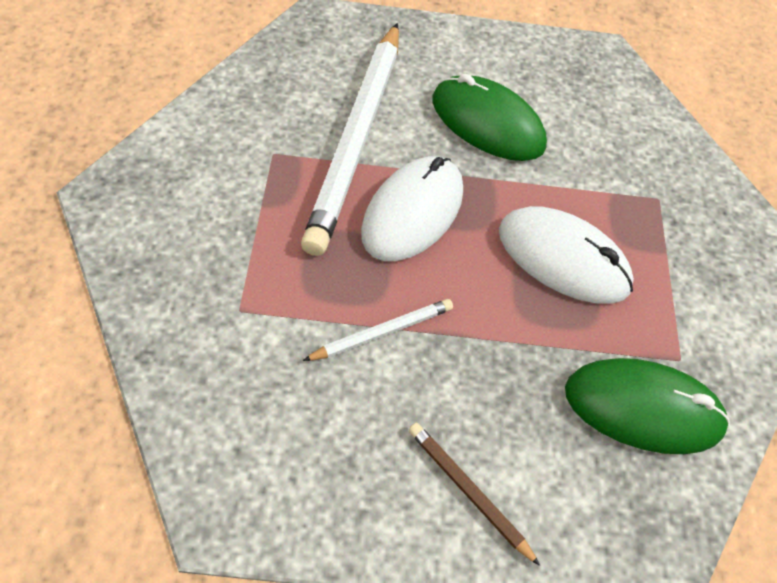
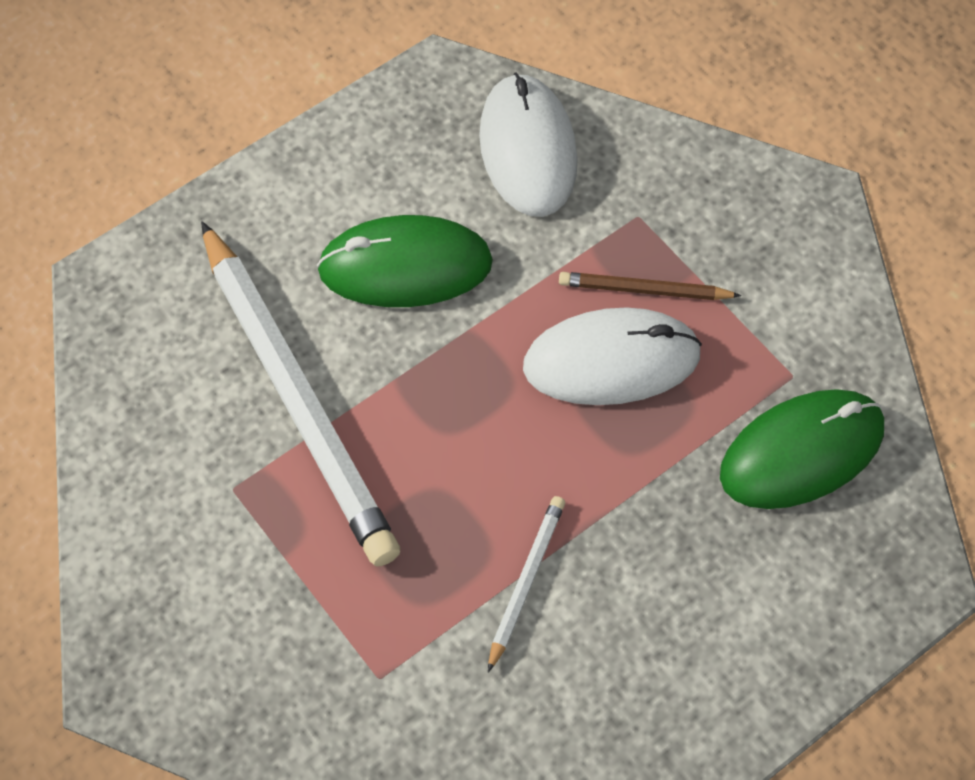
camera: 35 degrees left, 5 degrees up
white mouse [361,156,463,261] -> white mouse moved to [479,72,578,217]
brown pencil [409,423,540,566] -> brown pencil moved to [559,272,741,300]

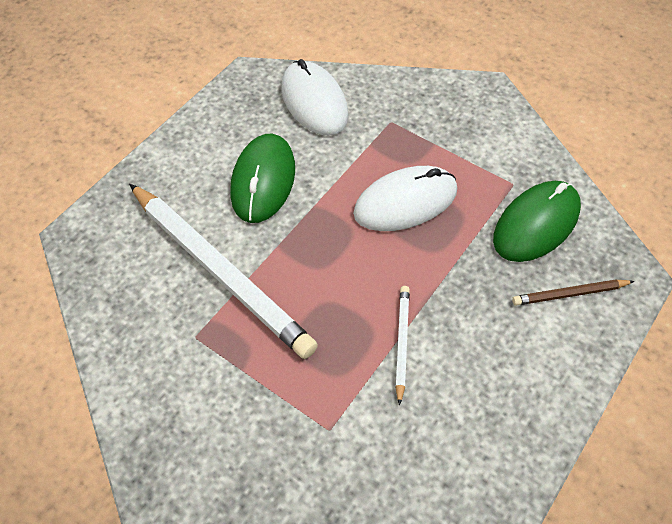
camera: 15 degrees left, 5 degrees down
green mouse [317,215,493,307] -> green mouse turned 60 degrees counterclockwise [230,134,295,223]
brown pencil [559,272,741,300] -> brown pencil moved to [512,279,635,306]

